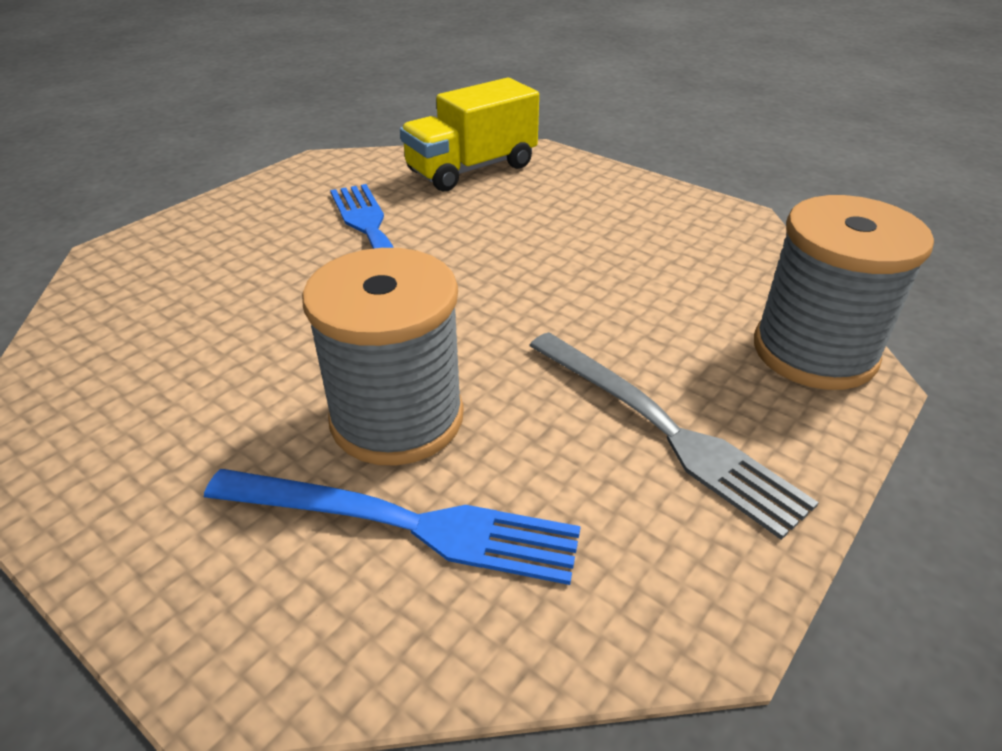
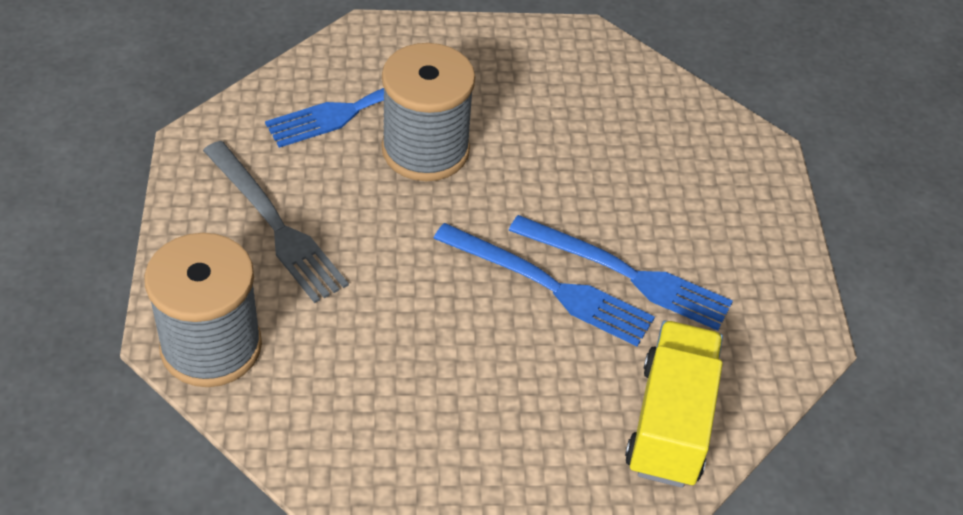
camera: 135 degrees right, 10 degrees up
grey fork [529,332,819,540] -> grey fork turned 135 degrees counterclockwise [203,141,349,303]
none -> blue fork [433,223,655,346]

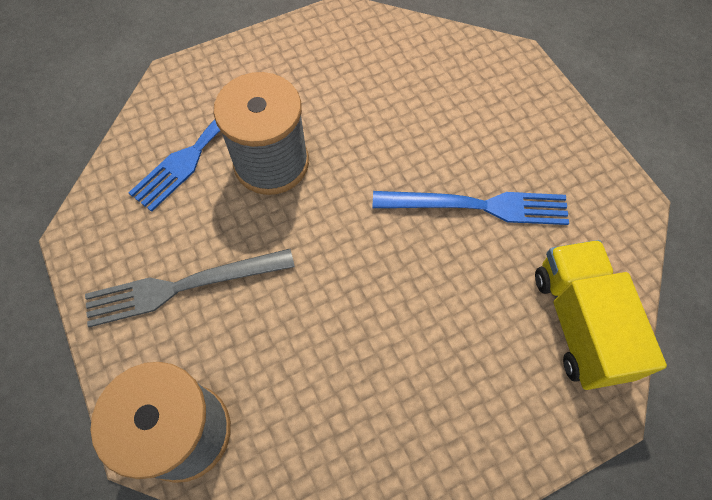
camera: 20 degrees left, 15 degrees up
grey fork [203,141,349,303] -> grey fork turned 135 degrees clockwise [85,249,295,327]
blue fork [433,223,655,346] -> none

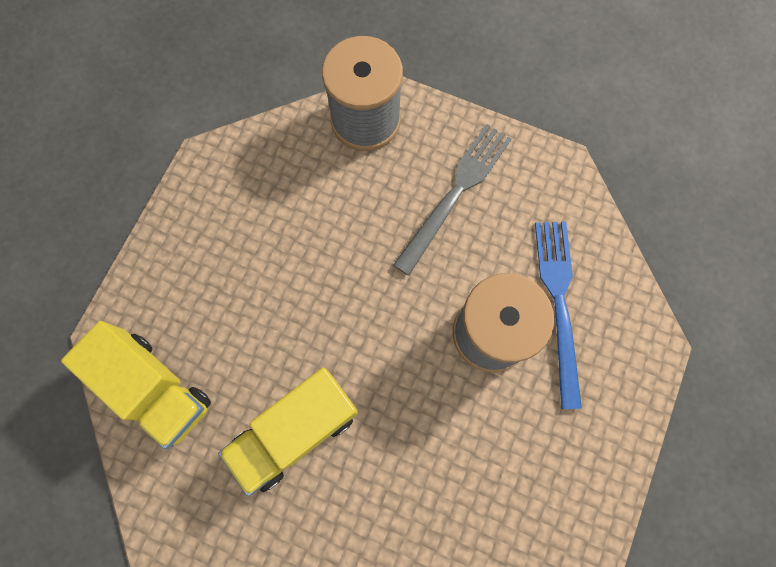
camera: 140 degrees right, 10 degrees up
blue fork [373,191,569,225] -> yellow truck [218,368,358,496]

